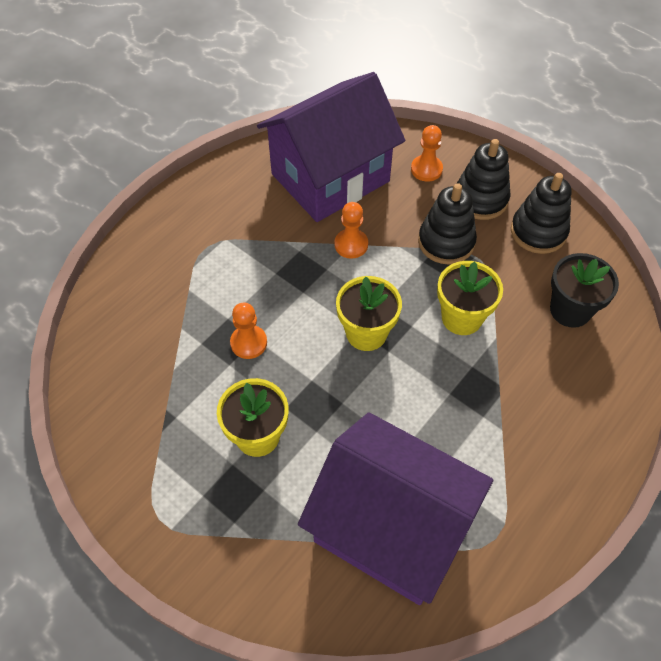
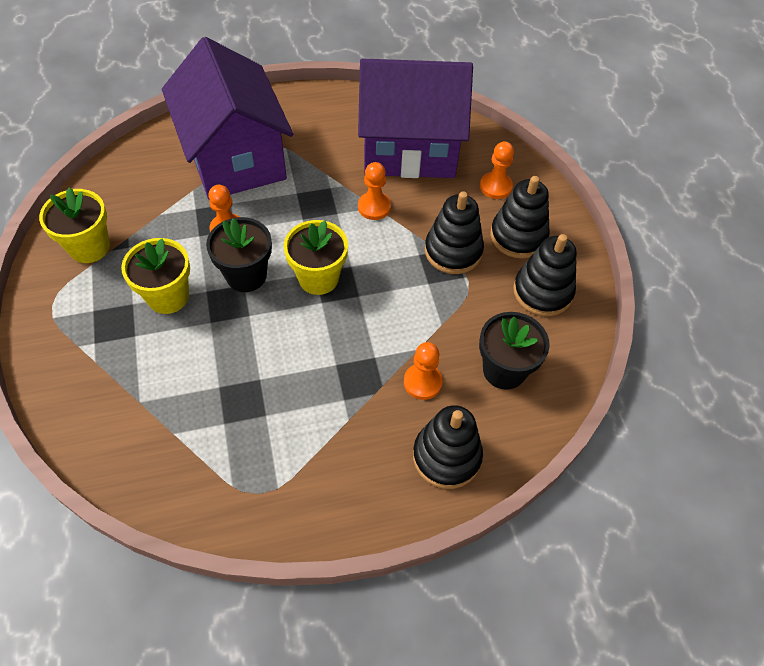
camera: 35 degrees right, 0 degrees up
purple house [298,413,493,605] -> purple house moved to [162,37,293,200]
yellow flower pot [437,261,503,335] -> yellow flower pot moved to [39,187,110,263]
none -> black flower pot [206,217,272,292]
none -> orange pawn [404,342,443,400]
none -> black stacking toy [413,405,483,489]

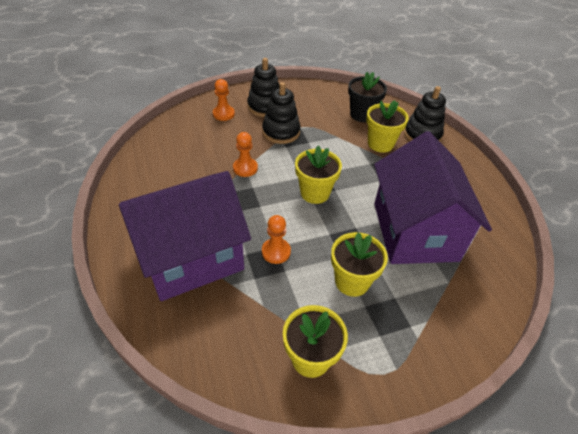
camera: 95 degrees left, 10 degrees down
black flower pot [206,217,272,292] -> none
purple house [358,58,473,178] -> purple house moved to [374,131,492,264]
orange pawn [404,342,443,400] -> yellow flower pot [366,100,409,153]
black stacking toy [513,234,577,316] -> none

